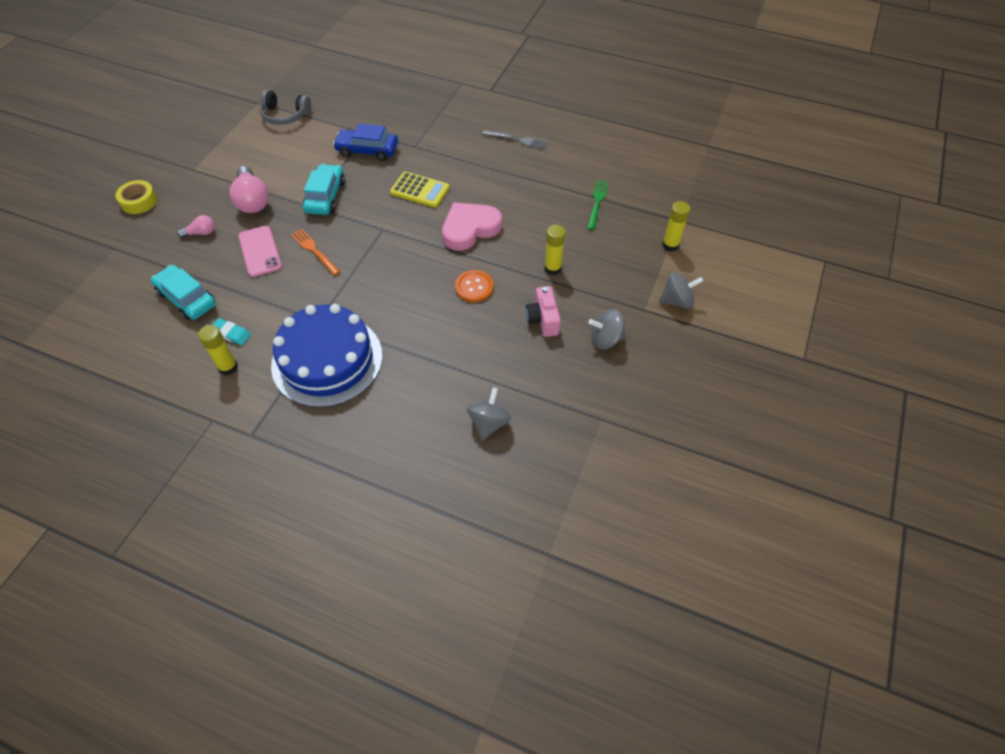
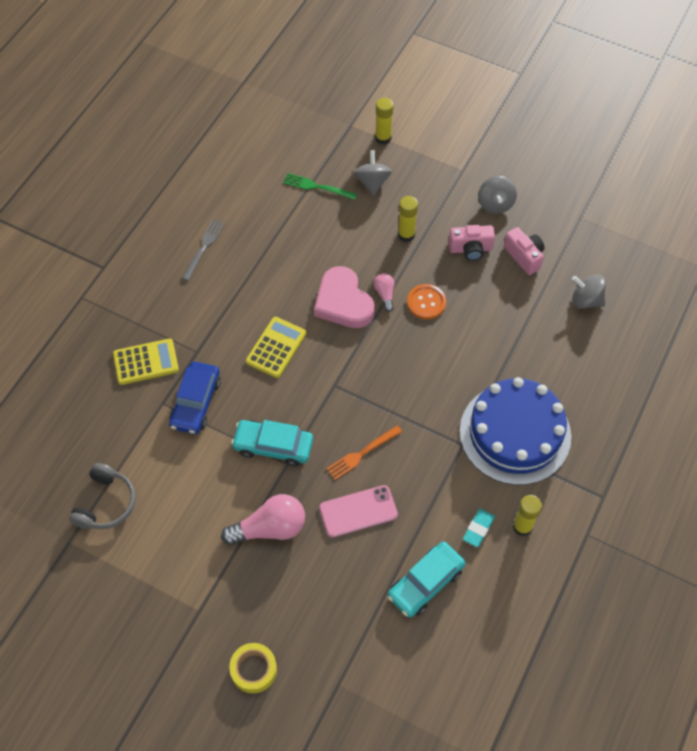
camera: 85 degrees left, 5 degrees up
pink light bulb [178,215,215,238] -> pink light bulb moved to [374,273,395,312]
grey spinning top [659,272,703,309] -> grey spinning top moved to [354,150,392,196]
none -> yellow calculator [113,339,179,385]
none -> pink camera [504,227,545,275]

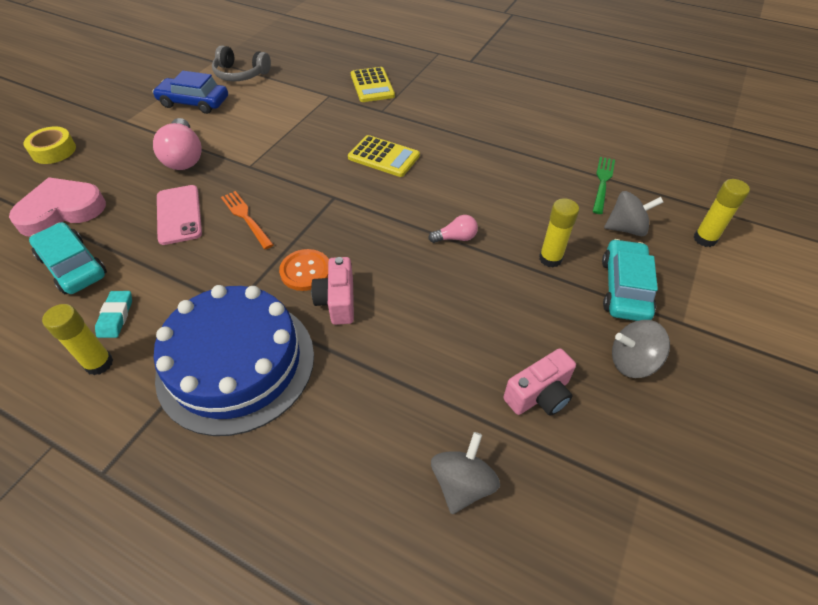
camera: 90 degrees right, 10 degrees down
blue car [169,362,221,434] -> blue car moved to [152,71,228,114]
grey fork [182,219,225,281] -> none
turquoise car [231,420,313,466] -> turquoise car moved to [602,239,658,321]
pink heart [314,266,375,328] -> pink heart moved to [9,177,106,237]
orange button [407,284,446,320] -> orange button moved to [279,249,329,291]
pink camera [449,225,495,261] -> pink camera moved to [311,257,354,325]
turquoise eraser [463,509,495,547] -> turquoise eraser turned 60 degrees clockwise [95,291,132,338]

